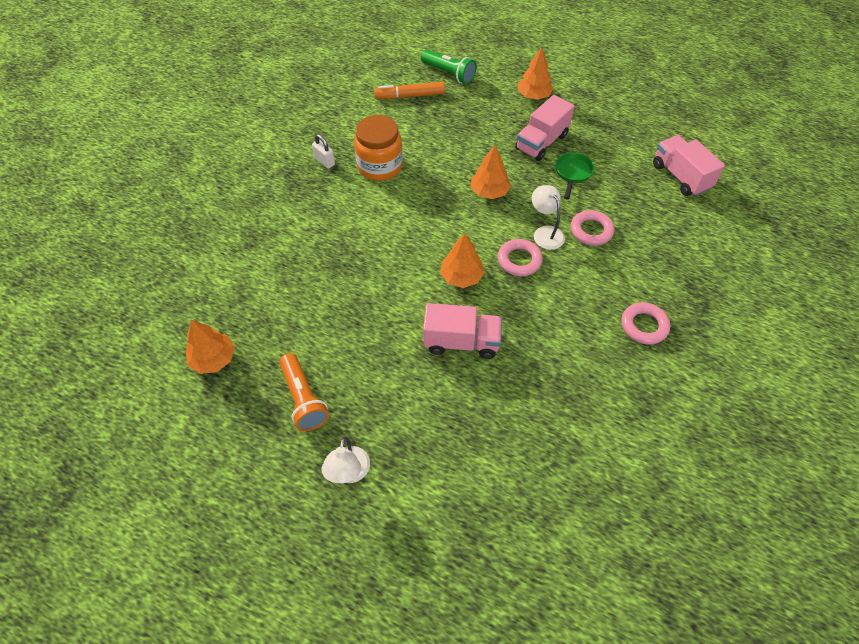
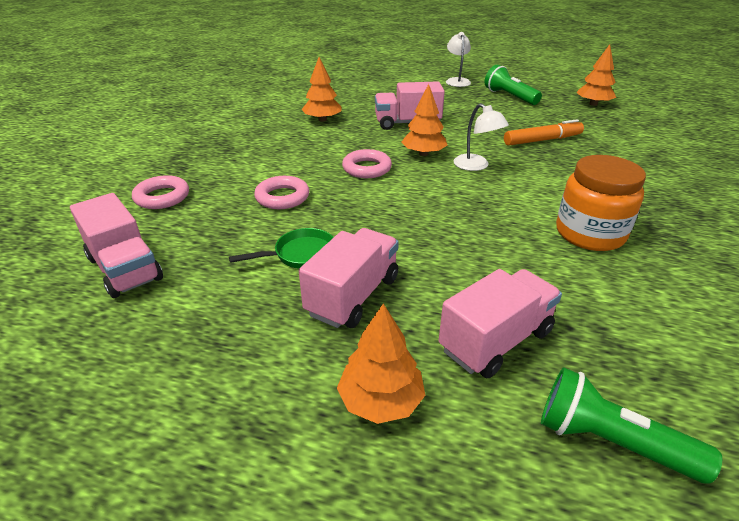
camera: 170 degrees right, 20 degrees down
orange flashlight [279,353,329,431] -> green flashlight [484,65,542,105]
white padlock [312,134,335,169] -> none
orange marker [374,82,445,99] -> orange marker moved to [504,119,584,146]
orange tree [471,145,511,199] -> orange tree moved to [302,57,341,122]
white lamp [532,185,565,250] -> white lamp moved to [454,103,509,171]
green pan [556,153,594,199] -> green pan turned 120 degrees counterclockwise [229,228,334,269]
pink ring [622,302,670,345] -> pink ring moved to [132,175,189,209]
none -> pink truck [438,269,562,378]

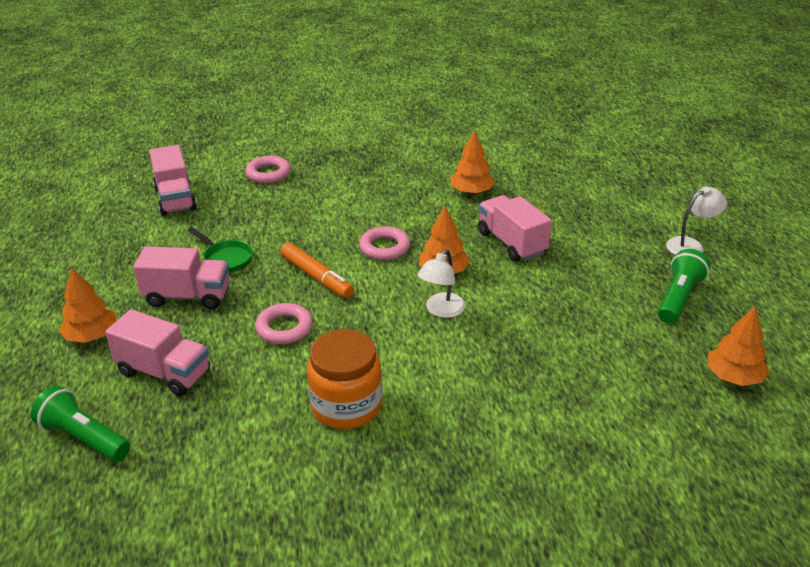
camera: 65 degrees right, 0 degrees up
pink truck [70,193,163,298] -> pink truck turned 45 degrees counterclockwise [149,145,197,216]
pink ring [254,176,309,209] -> pink ring moved to [255,303,313,344]
orange marker [504,119,584,146] -> orange marker moved to [281,243,354,298]
green flashlight [541,367,722,483] -> green flashlight turned 60 degrees counterclockwise [31,386,130,462]

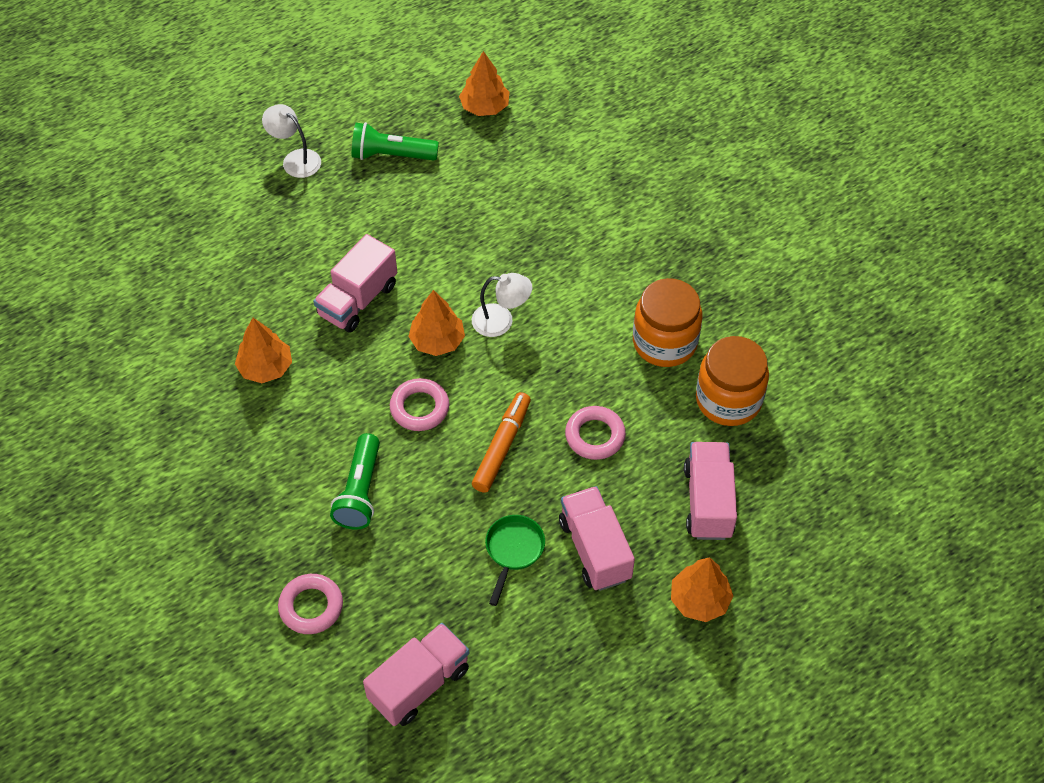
camera: 115 degrees left, 20 degrees up
green flashlight [31,386,130,462] -> green flashlight moved to [330,433,380,530]
none -> orange jar [696,336,769,426]

